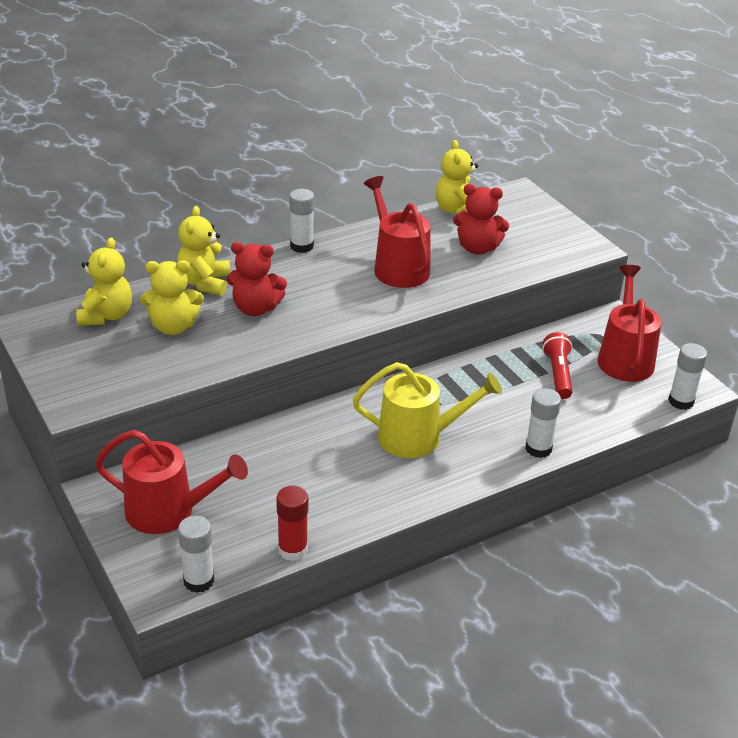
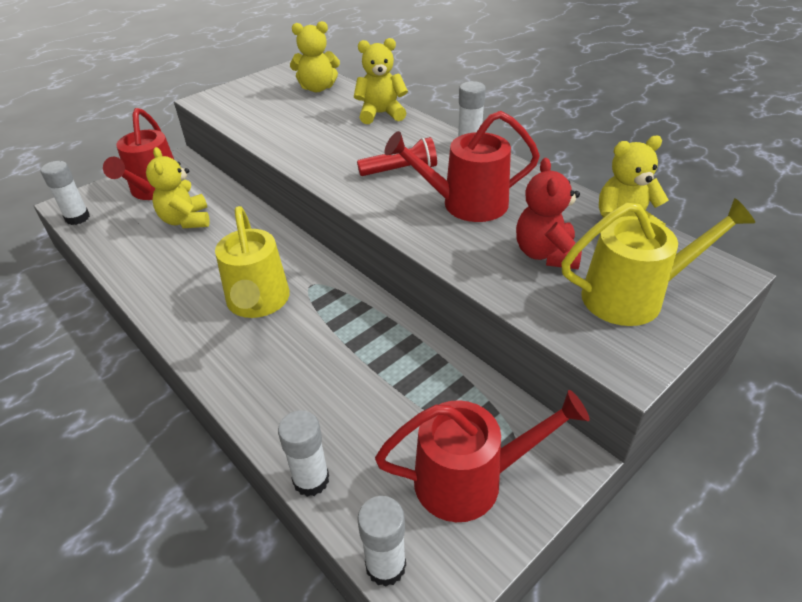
camera: 80 degrees right, 5 degrees up
yellow teddy bear [140,260,204,335] -> yellow teddy bear moved to [146,147,209,228]
red teddy bear [227,242,287,316] -> none
red glue stick [276,486,308,561] -> none
red watering can [364,176,431,288] -> red watering can turned 150 degrees counterclockwise [384,111,540,222]
white glue stick [525,388,561,458] -> white glue stick moved to [278,410,329,497]
red flashlight [542,332,573,399] -> red flashlight moved to [357,137,437,176]
none -> yellow watering can [561,198,755,326]

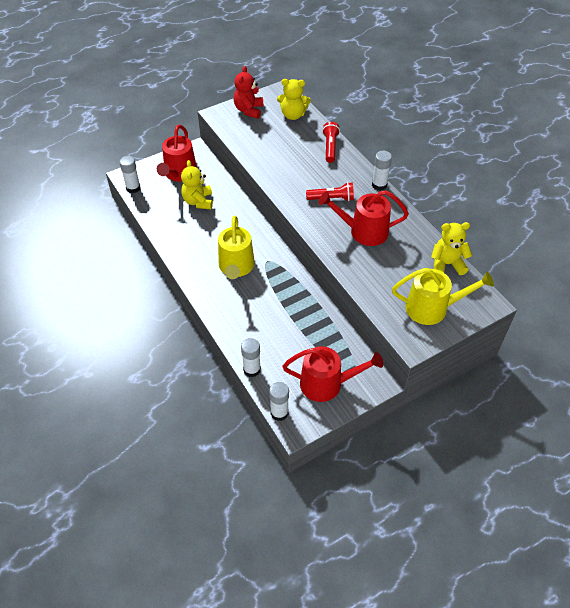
camera: 10 degrees right, 10 degrees up
yellow teddy bear [354,38,408,124] -> red flashlight [322,122,340,163]
red teddy bear [516,158,582,270] -> red teddy bear moved to [234,66,263,119]

